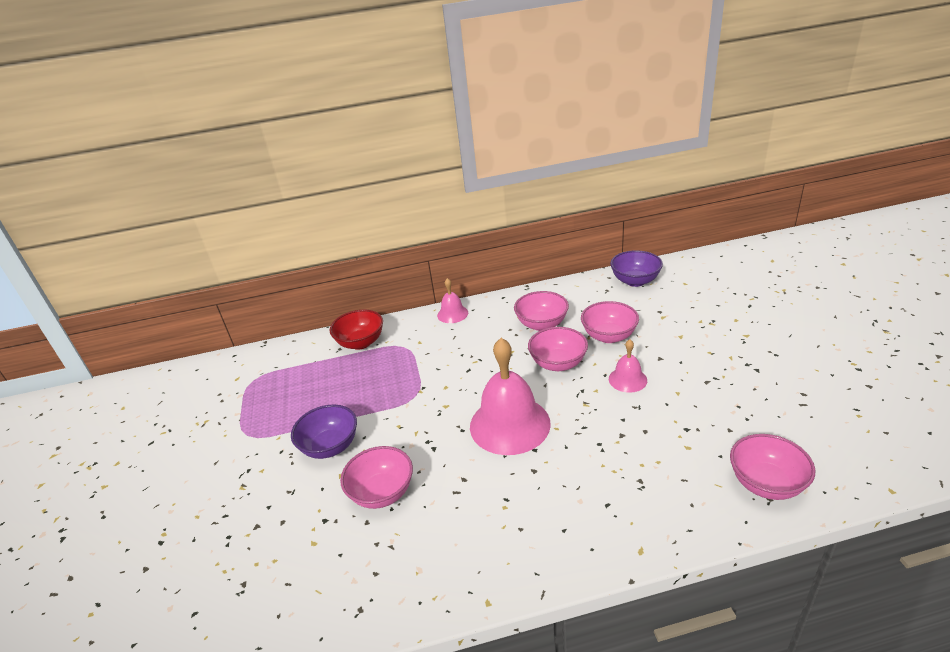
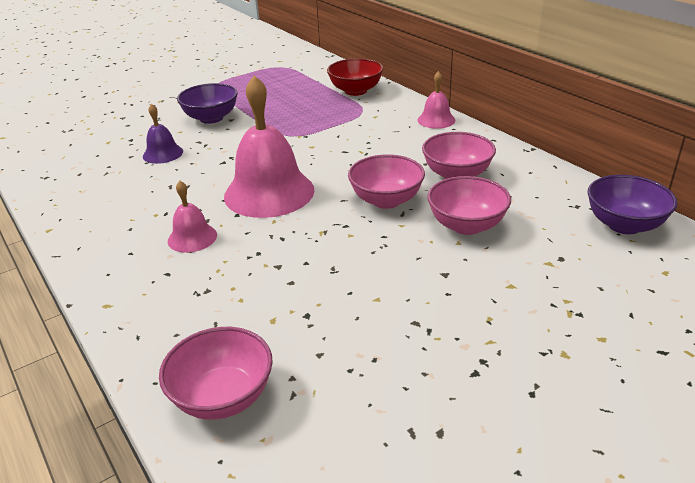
camera: 65 degrees right, 0 degrees up
pink bowl [340,446,413,509] -> purple bell [143,104,183,164]
pink bell [609,339,647,393] -> pink bell moved to [168,181,217,253]

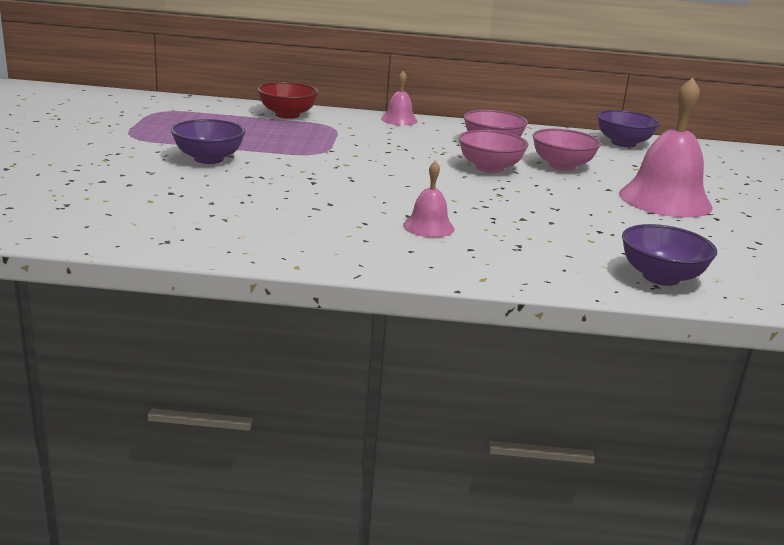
camera: 55 degrees left, 10 degrees down
purple bell [143,104,183,164] -> none
pink bowl [159,327,273,420] -> purple bowl [622,224,717,286]
pink bell [224,76,315,218] -> pink bell moved to [619,77,712,218]

